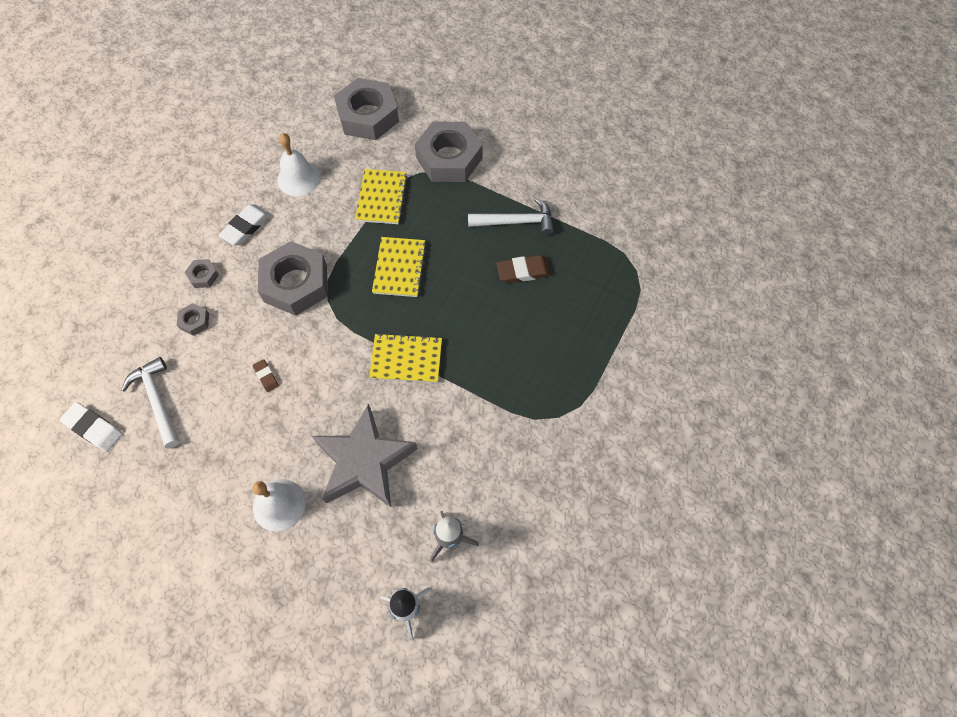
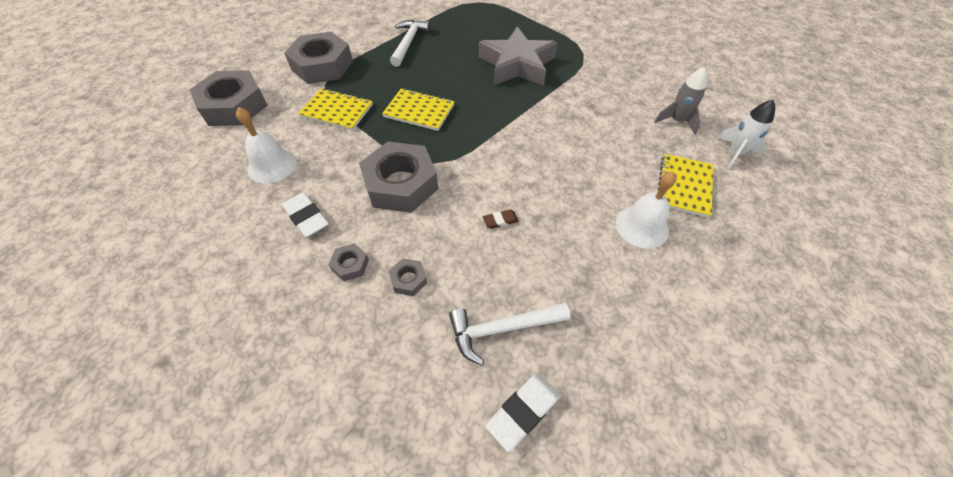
camera: 75 degrees left, 10 degrees down
grey star [312,404,418,507] -> grey star moved to [479,26,557,86]
yellow notebook [369,333,442,383] -> yellow notebook moved to [658,154,713,218]
brown eraser [496,255,552,283] -> none

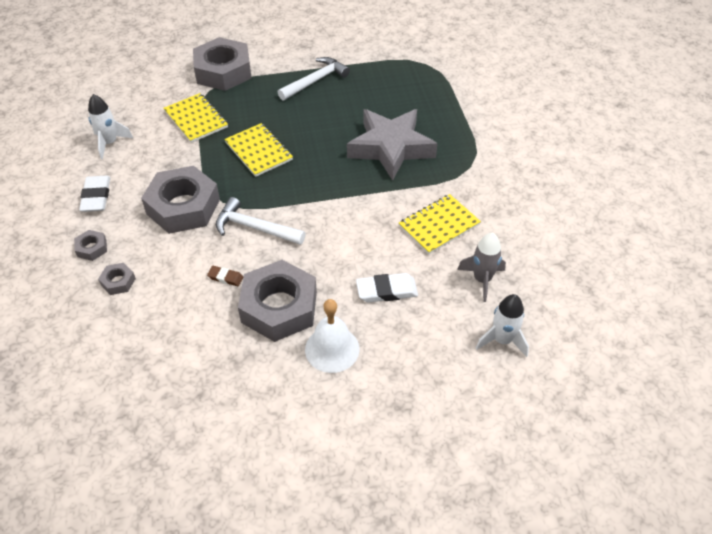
camera: 35 degrees right, 5 degrees down
grey nut [189,70,268,126] -> grey nut moved to [238,260,317,342]
white bell [236,107,296,184] -> white rocket [88,94,133,159]
white hammer [449,303,570,365] -> white hammer moved to [216,197,306,245]
white eraser [485,373,561,452] -> white eraser moved to [356,273,418,303]
yellow notebook [658,154,713,218] -> yellow notebook moved to [399,194,481,254]

